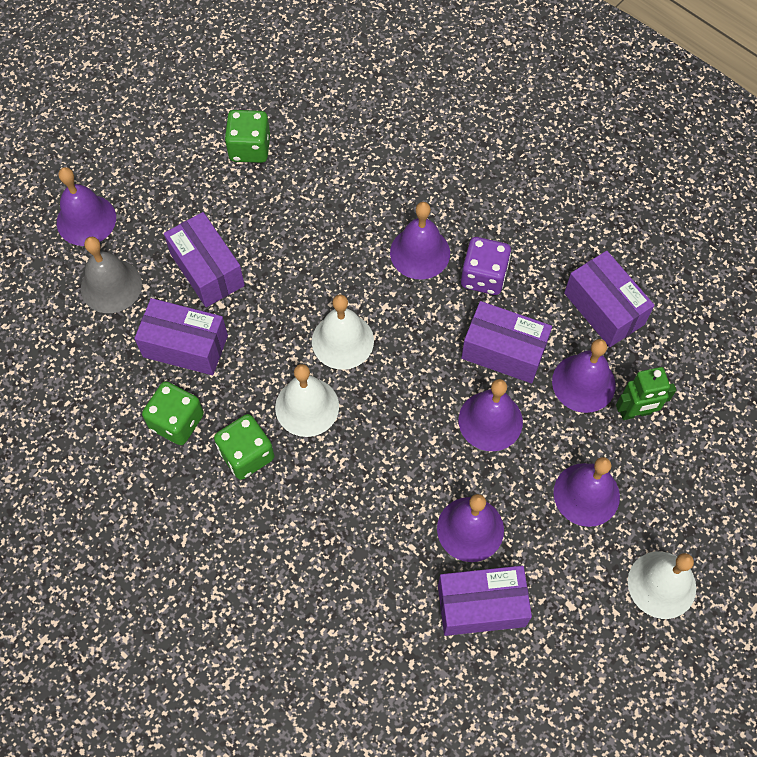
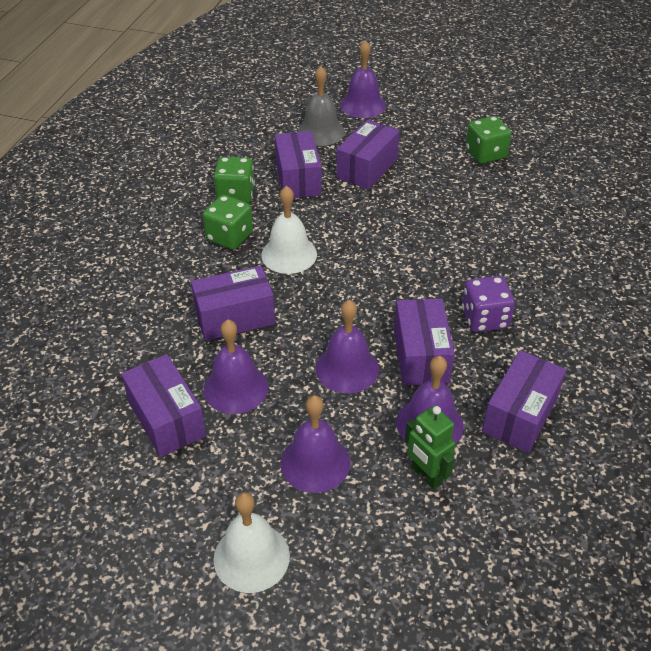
camera: 65 degrees right, 20 degrees down
white bell [312,294,374,370] -> none
purple bell [390,202,450,280] -> none
none -> purple box [191,265,275,341]

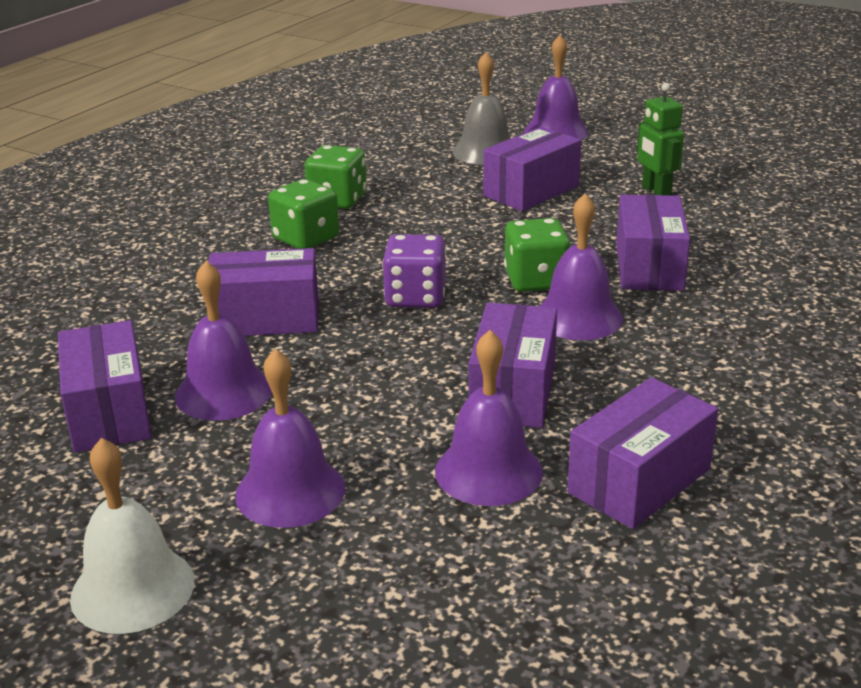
camera: 15 degrees right, 15 degrees down
white bell [261,186,317,274] -> none
purple box [275,131,322,198] -> purple box moved to [616,195,690,291]
purple bell [316,300,379,393] -> purple bell moved to [539,193,623,340]
green robot [405,406,455,489] -> green robot moved to [637,83,684,196]
purple dice [462,276,515,332] -> purple dice moved to [382,234,446,308]
green dice [465,116,511,164] -> green dice moved to [504,218,571,292]

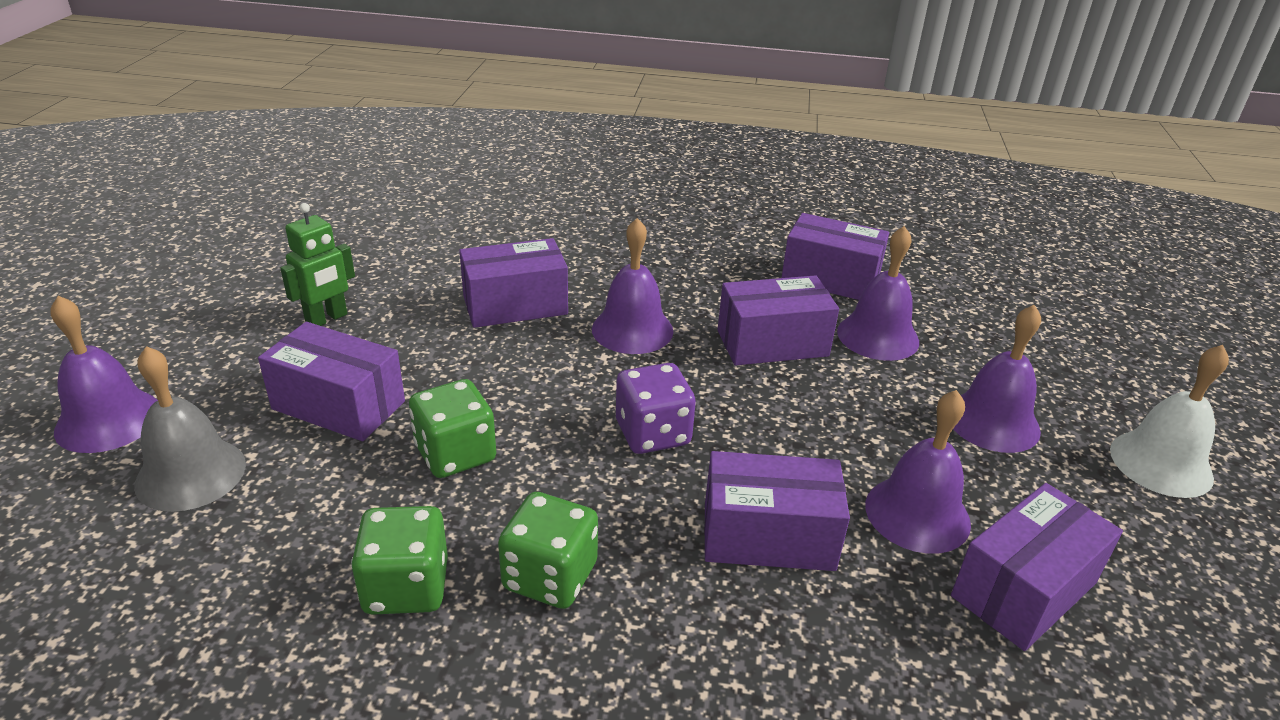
camera: 115 degrees left, 5 degrees up
purple box [208,248,319,336] -> purple box turned 60 degrees counterclockwise [704,451,850,571]
green dice [504,218,571,292] -> green dice moved to [409,379,496,478]

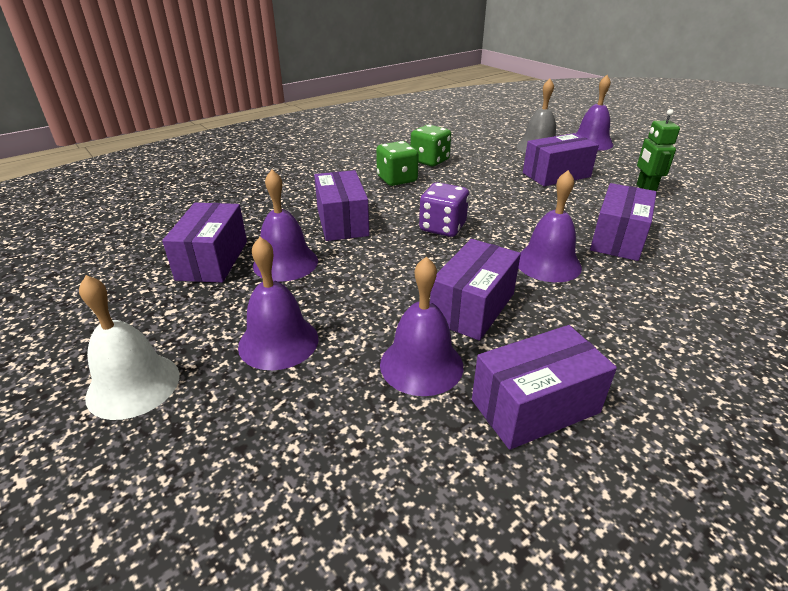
camera: 135 degrees right, 0 degrees up
green dice [409,379,496,478] -> none
purple box [704,451,850,571] -> purple box turned 60 degrees counterclockwise [314,170,369,241]

